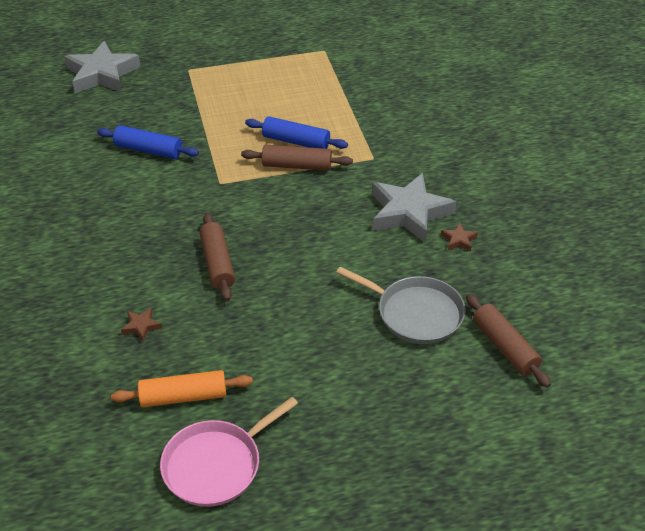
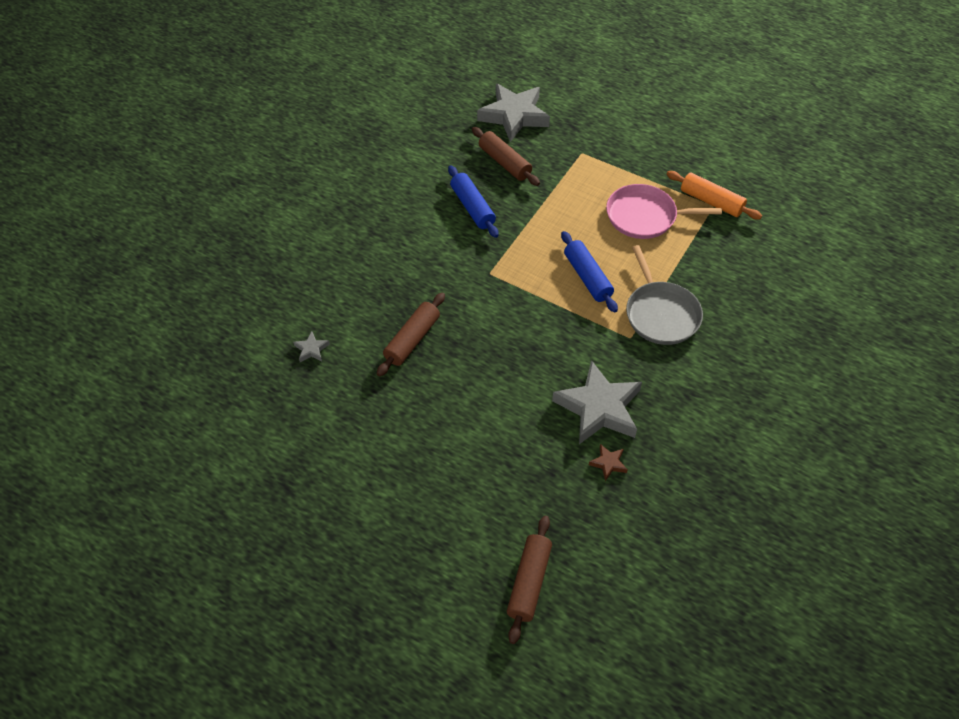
camera: 45 degrees right, 10 degrees up
orange rolling pin [111,370,253,407] -> orange rolling pin moved to [667,171,762,219]
brown star [121,308,162,342] -> grey star [293,331,330,362]
pink pan [160,397,298,507] -> pink pan moved to [606,184,722,239]
brown rolling pin [241,145,353,171] -> brown rolling pin moved to [472,127,540,186]
grey pan [336,266,466,344] -> grey pan moved to [626,245,703,345]

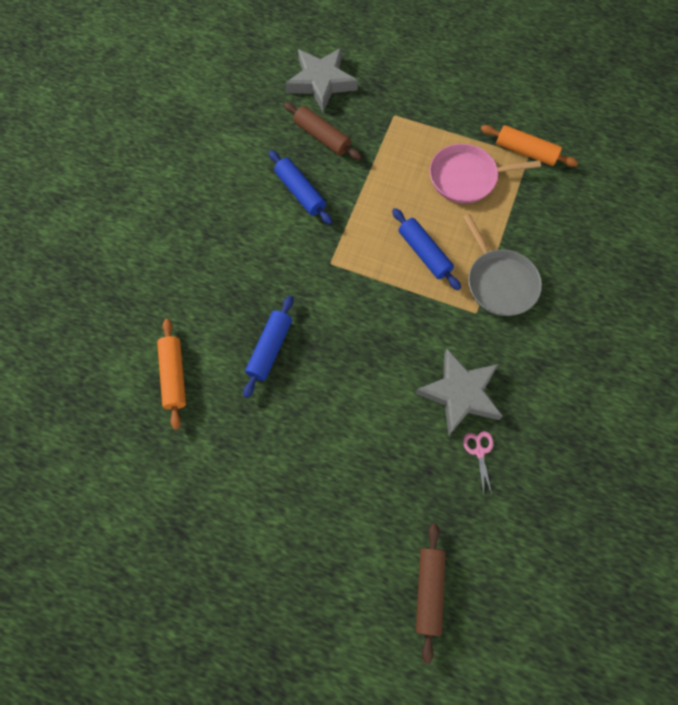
camera: 10 degrees left, 15 degrees up
grey star [293,331,330,362] -> orange rolling pin [157,319,186,430]
brown rolling pin [377,292,445,376] -> blue rolling pin [243,295,293,398]
brown star [589,444,628,481] -> pink scissors [463,431,493,494]

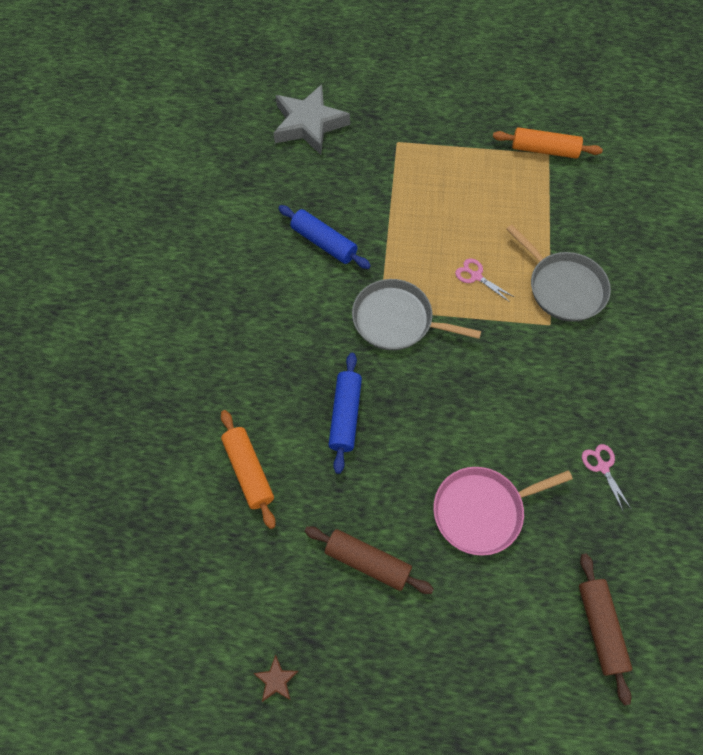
camera: 15 degrees left, 5 degrees down
brown rolling pin [284,102,362,160] -> brown rolling pin moved to [304,526,434,594]
blue rolling pin [392,208,461,290] -> pink scissors [455,258,514,301]
grey star [415,349,503,435] -> none
pink pan [430,144,541,203] -> pink pan moved to [433,467,573,556]
none -> brown star [253,655,299,702]
none -> grey pan [352,279,481,350]

